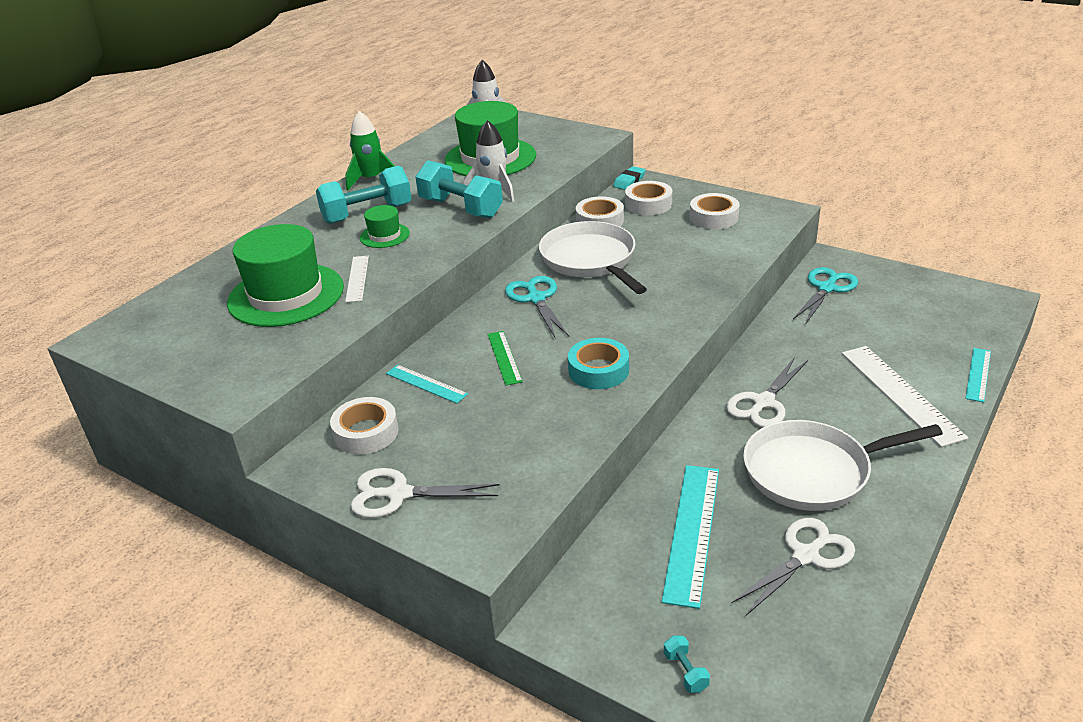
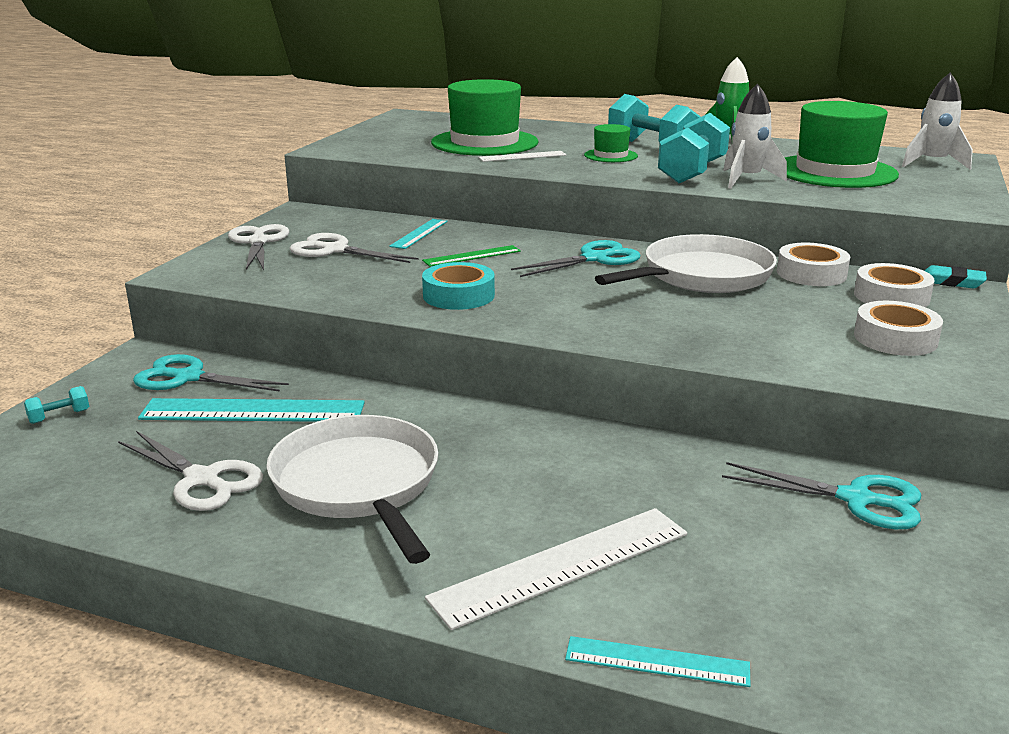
camera: 75 degrees right, 10 degrees down
white tape [330,397,399,455] -> none
white scissors [726,357,808,427] -> white scissors moved to [289,233,419,263]
none -> turquoise scissors [133,354,289,392]

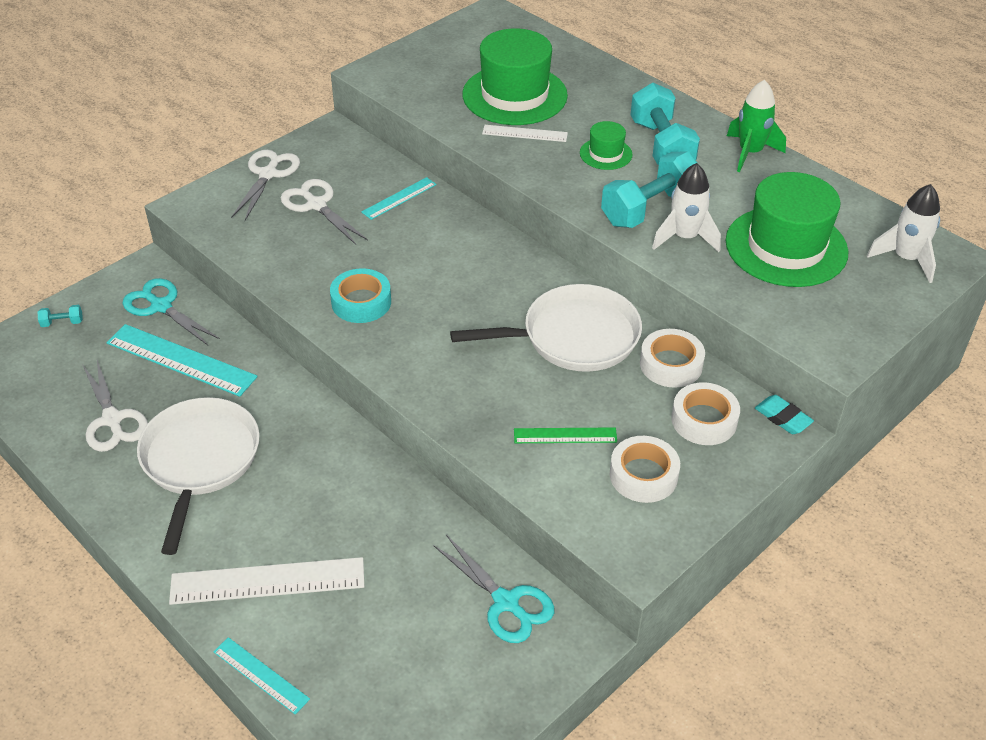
camera: 25 degrees right, 20 degrees up
green ruler [422,245,521,267] -> green ruler moved to [514,427,617,443]
turquoise scissors [511,240,641,277] -> none

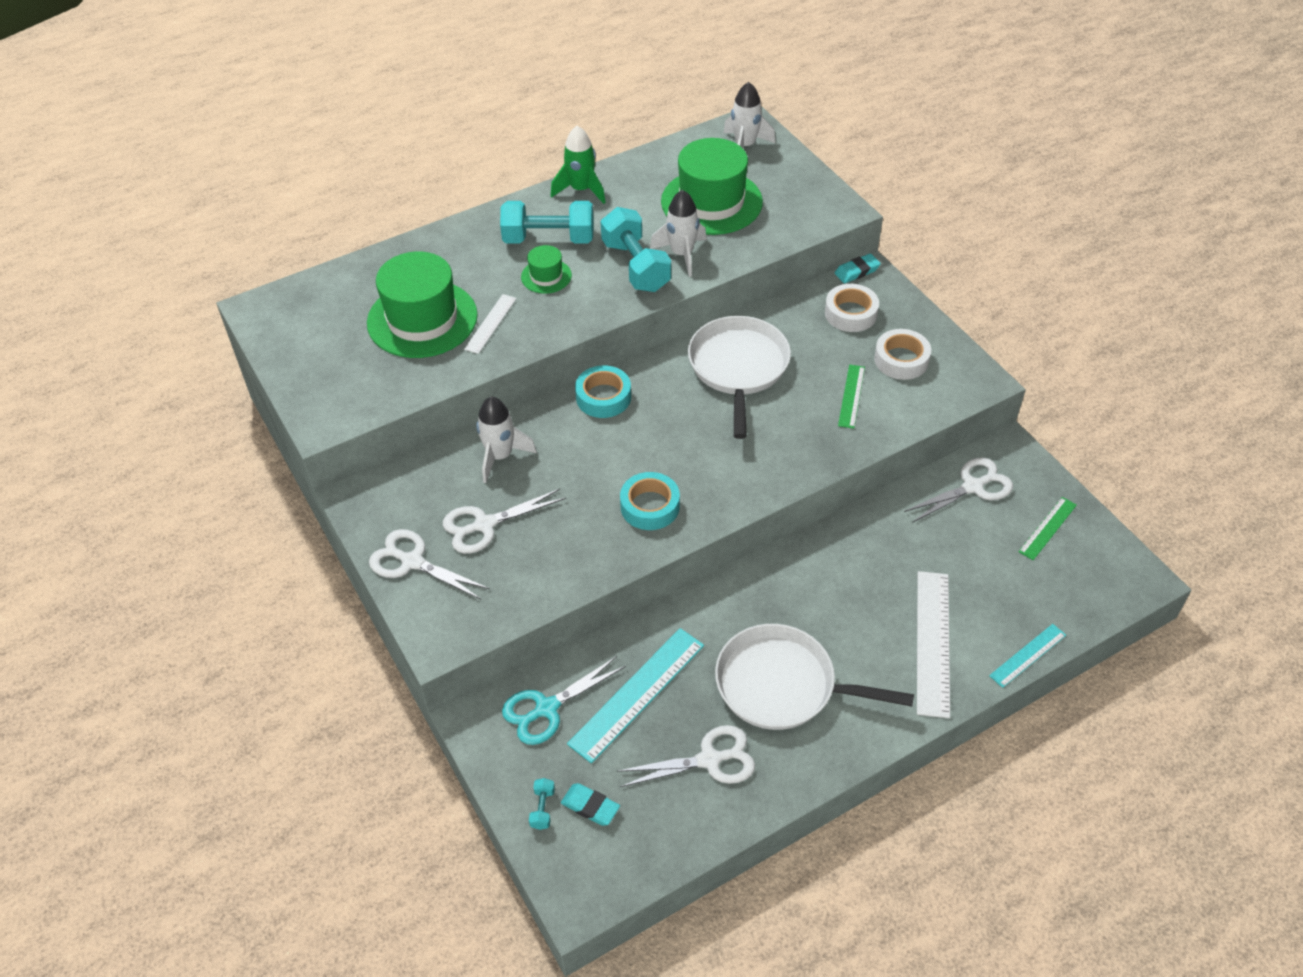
camera: 75 degrees left, 5 degrees up
turquoise ruler [361,177,437,220] -> white rocket [476,397,537,483]
turquoise scissors [433,535,554,643] -> white scissors [904,457,1013,523]
white tape [640,329,705,387] -> none
none -> turquoise eraser [561,783,620,826]
none -> turquoise tape [575,365,631,418]
none -> green ruler [1019,497,1077,560]

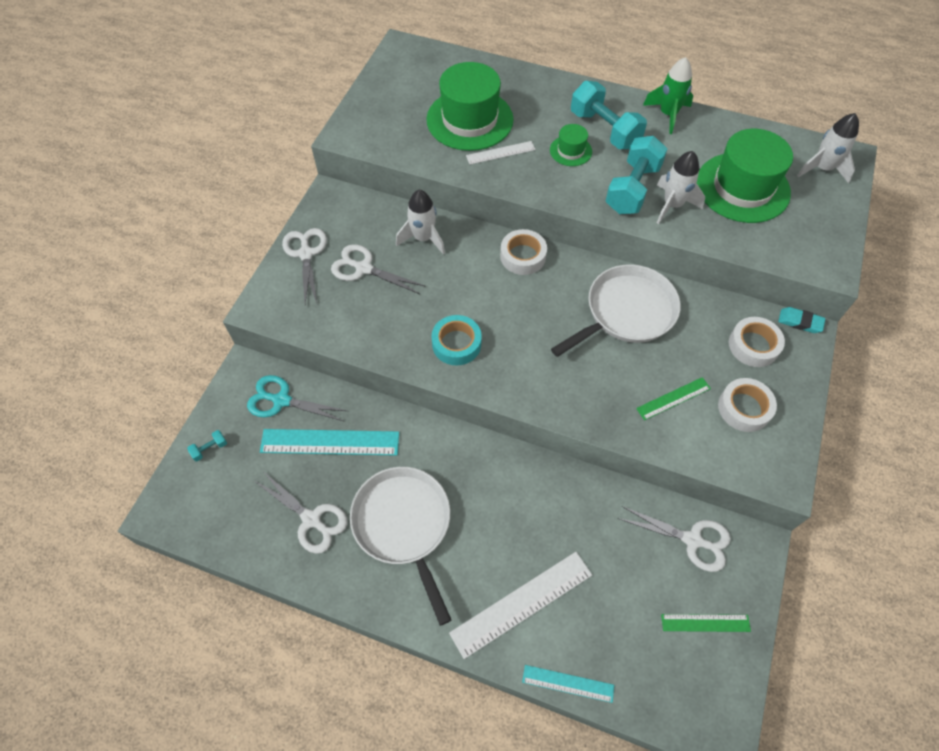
camera: 50 degrees right, 10 degrees up
turquoise eraser [561,783,620,826] -> none
turquoise tape [575,365,631,418] -> white tape [500,229,547,275]

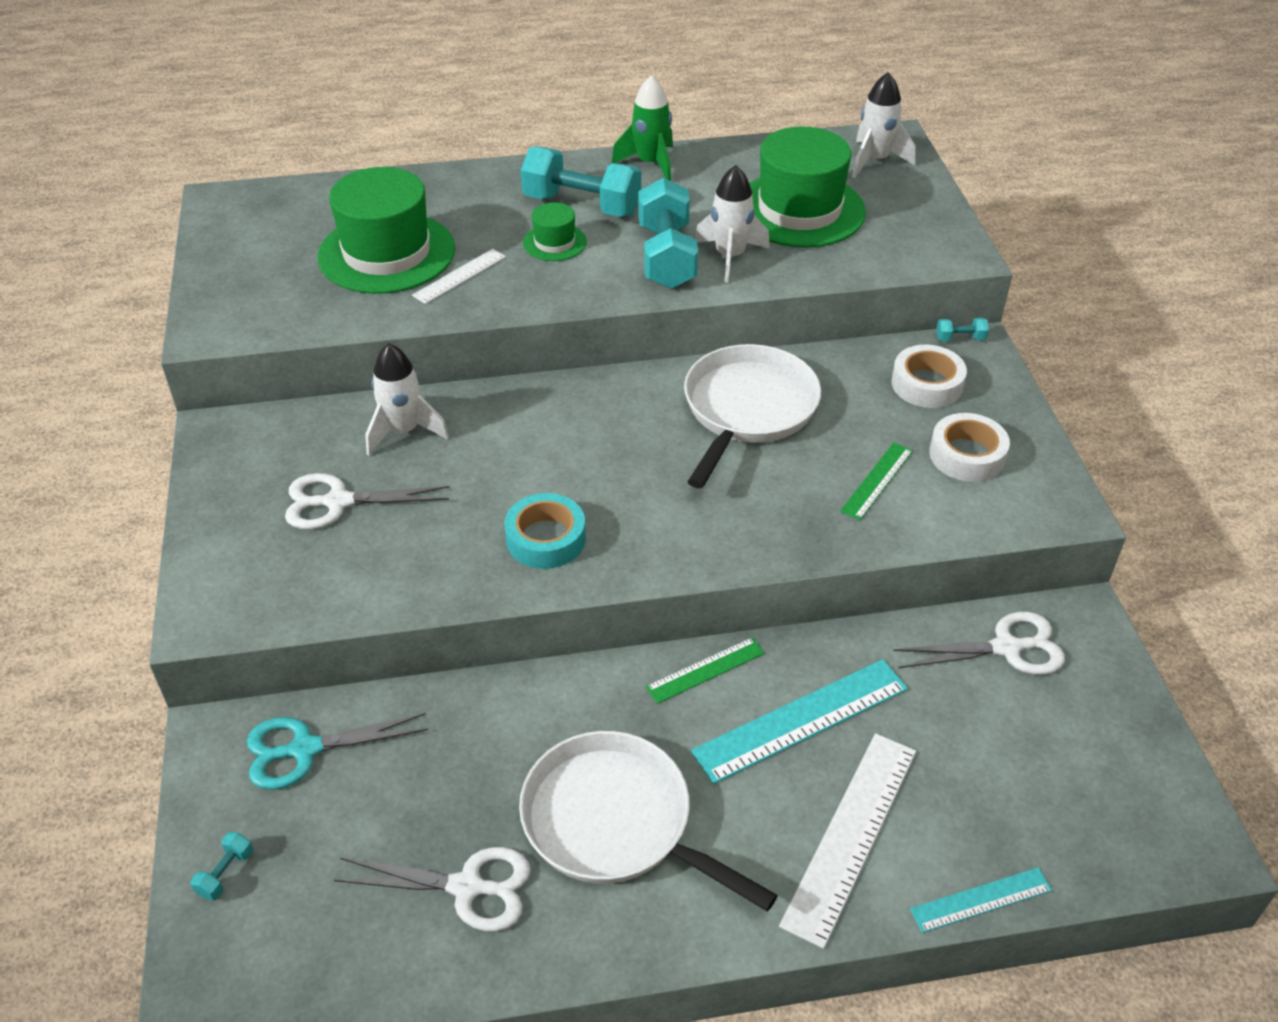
camera: 30 degrees left, 15 degrees down
turquoise ruler [260,429,399,456] -> turquoise ruler moved to [691,659,908,784]
white scissors [282,228,327,304] -> none
white tape [500,229,547,275] -> none
green ruler [661,614,751,632] -> green ruler moved to [646,637,765,704]
turquoise eraser [778,307,825,333] -> turquoise dumbbell [936,318,989,341]

